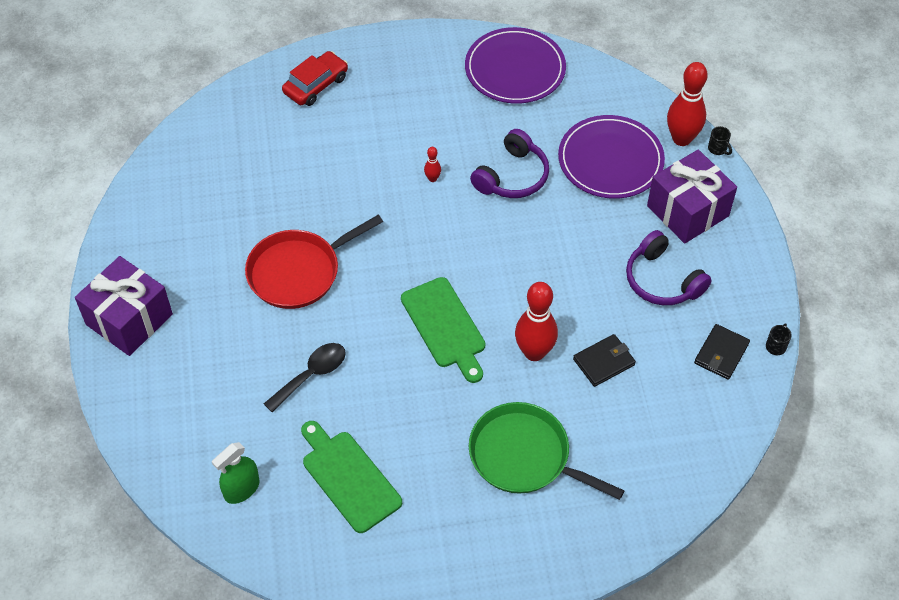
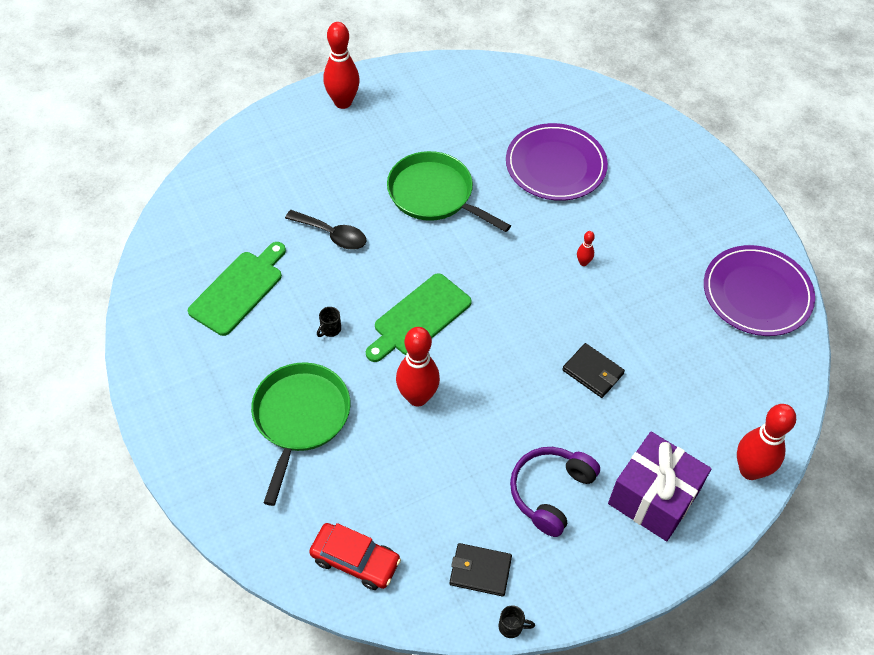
camera: 70 degrees right, 0 degrees up
purple gift [75,256,173,356] -> red bowling pin [323,22,360,109]
green spray bottle [212,442,260,504] -> none
red pan [245,215,383,309] -> green pan [387,151,511,232]
red car [282,51,348,106] -> red car moved to [309,523,401,590]
purple headphones [470,129,549,198] -> none
purple plate [558,115,665,199] -> purple plate moved to [506,123,608,201]
black wallet [573,334,636,387] -> black wallet moved to [562,343,625,398]
black mug [708,126,732,155] -> black mug moved to [317,307,341,337]

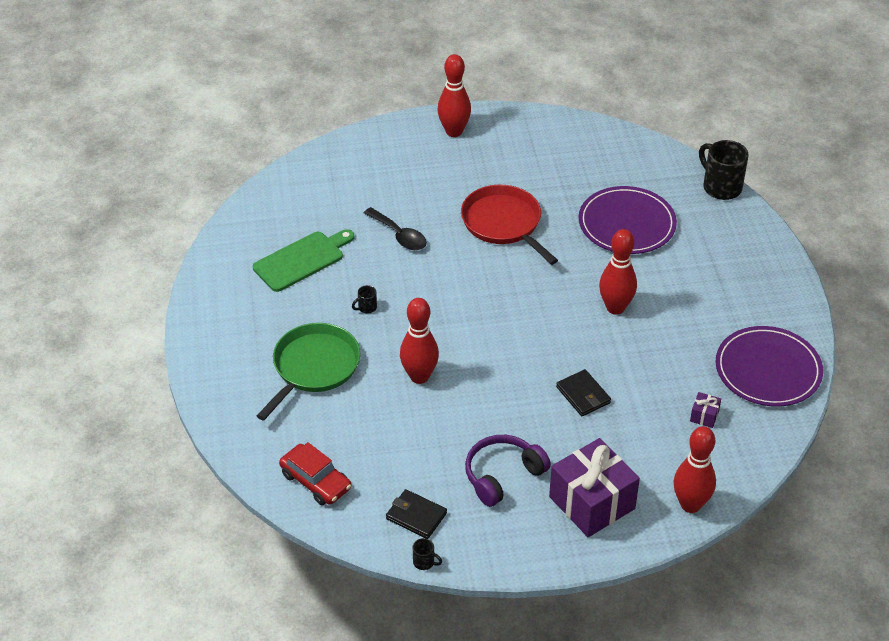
camera: 20 degrees right, 10 degrees down
green cutting board [366,273,472,362] -> none
green pan [387,151,511,232] -> red pan [461,185,558,265]
red bowling pin [577,231,595,266] -> red bowling pin [599,229,637,315], size x2.27
none -> purple gift [690,392,721,428]
none -> black mug [699,140,749,200]

